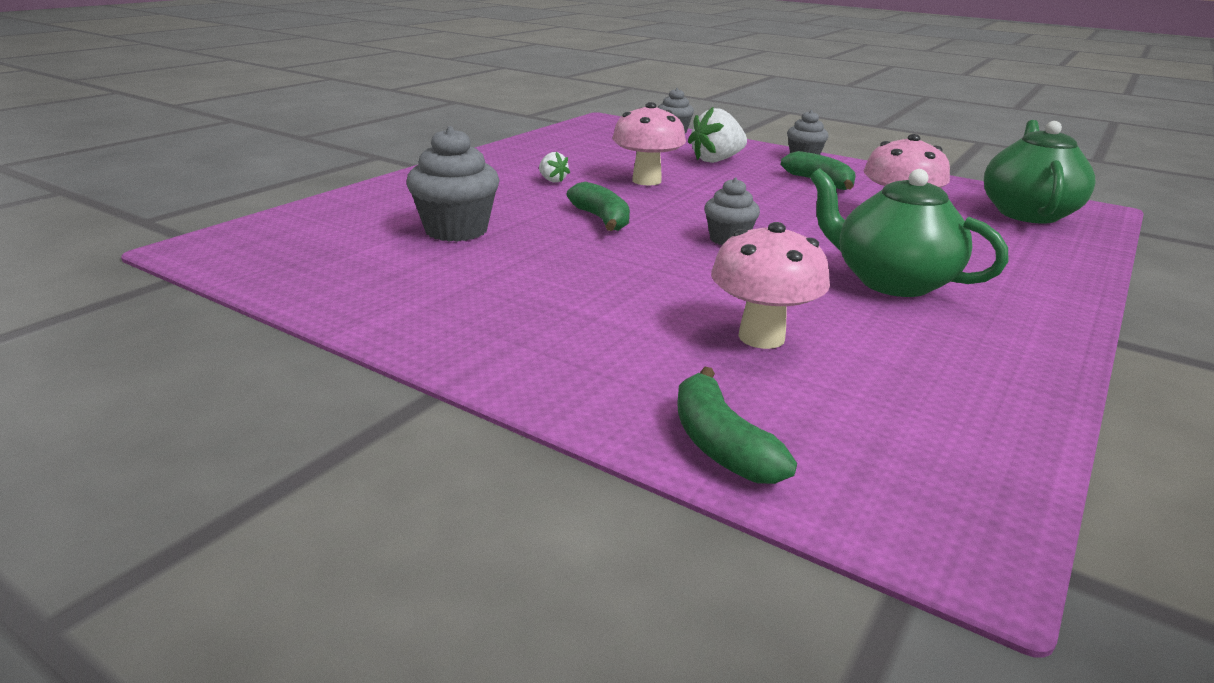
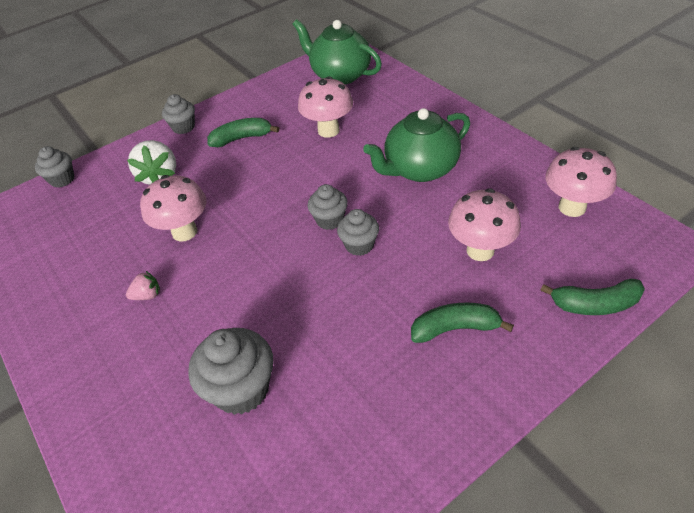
camera: 65 degrees left, 20 degrees up
white strawberry [539,152,570,182] -> pink strawberry [126,271,160,300]
green banana [567,182,630,231] -> green banana moved to [411,303,514,343]
none -> grey cupcake [337,209,379,256]
none -> pink mushroom [545,147,617,217]

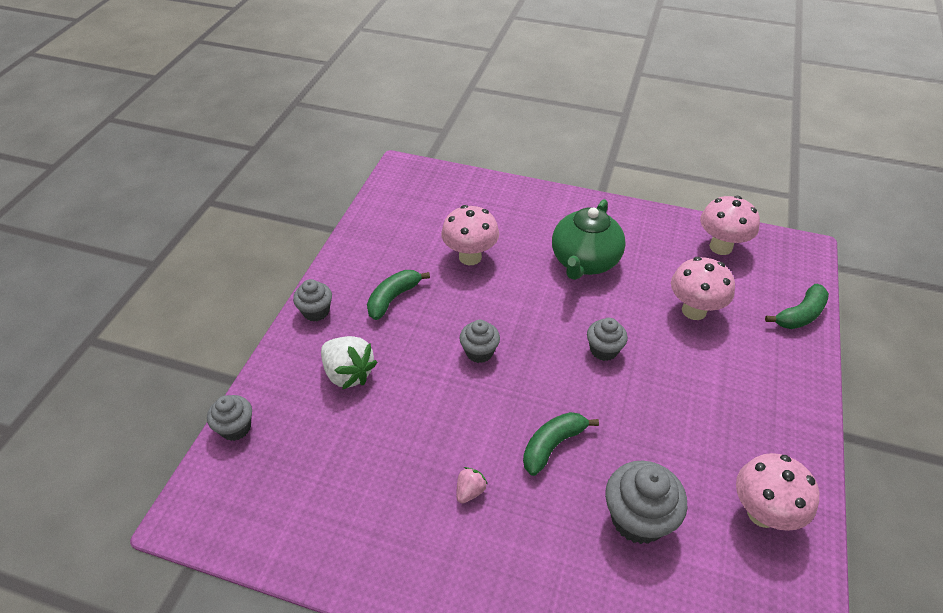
camera: 40 degrees left, 0 degrees up
pink mushroom [140,175,206,242] -> pink mushroom moved to [736,453,819,531]
green teapot [293,19,382,84] -> none
grey cupcake [307,184,348,230] -> grey cupcake moved to [459,320,500,363]
green banana [411,303,514,343] -> green banana moved to [523,412,599,476]

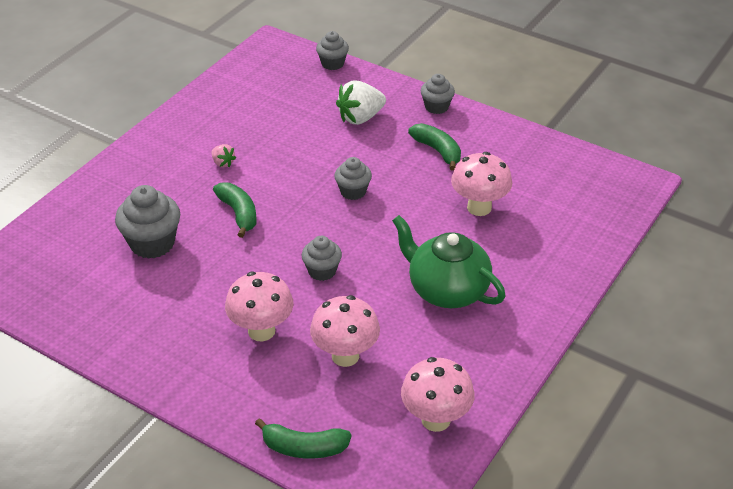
camera: 105 degrees right, 5 degrees down
pink mushroom [736,453,819,531] -> pink mushroom moved to [225,272,294,341]
green banana [765,284,829,329] -> green banana turned 60 degrees counterclockwise [255,418,352,459]

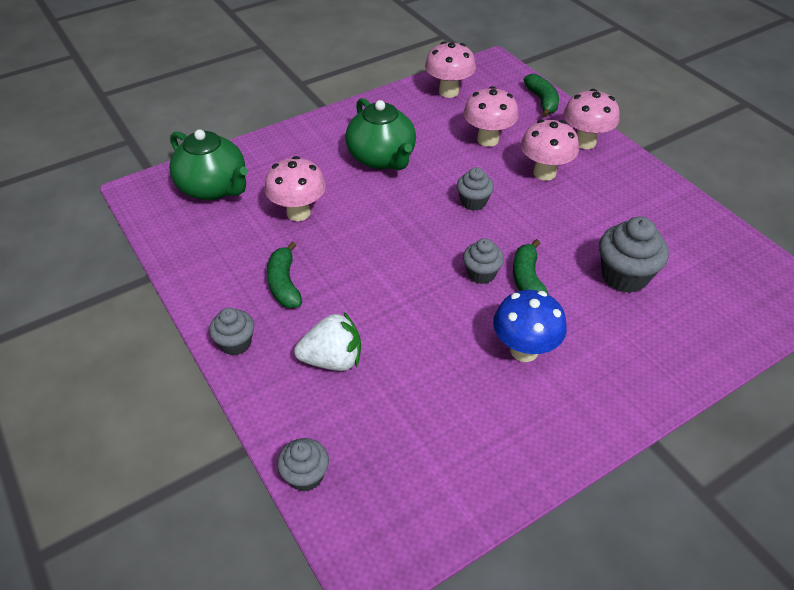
camera: 155 degrees left, 5 degrees up
pink strawberry [212,144,236,167] -> blue mushroom [493,290,567,362]
green banana [255,418,352,459] -> green banana turned 45 degrees clockwise [524,74,559,117]
grey cupcake [334,157,372,200] -> grey cupcake moved to [463,238,504,284]
none -> green teapot [169,129,248,200]
none -> pink mushroom [564,89,620,149]

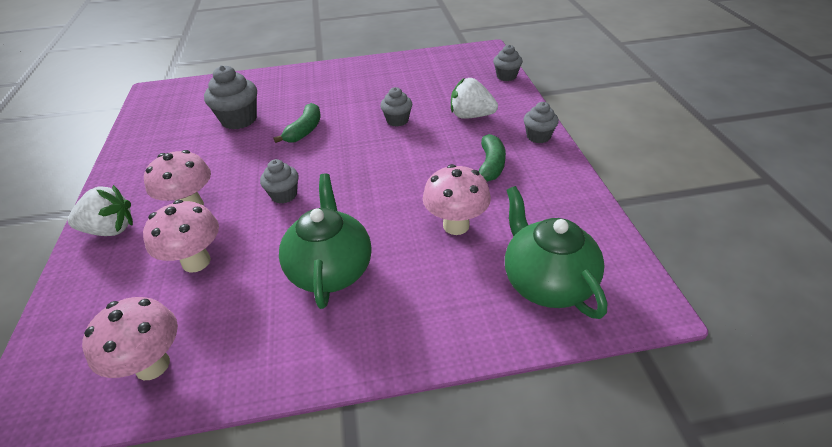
camera: 155 degrees left, 5 degrees down
grey cupcake [463,238,504,284] -> grey cupcake moved to [380,87,412,127]
blue mushroom [493,290,567,362] -> none
green banana [524,74,559,117] -> none
pink mushroom [564,89,620,149] -> white strawberry [68,185,133,236]

